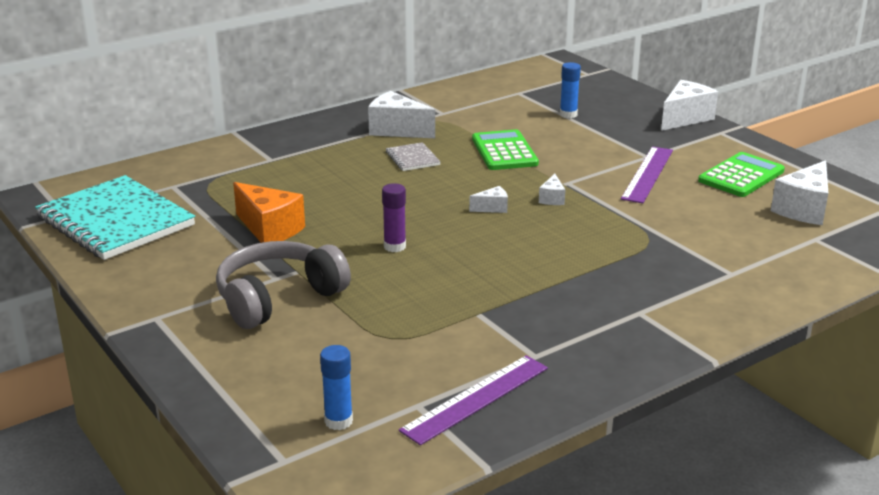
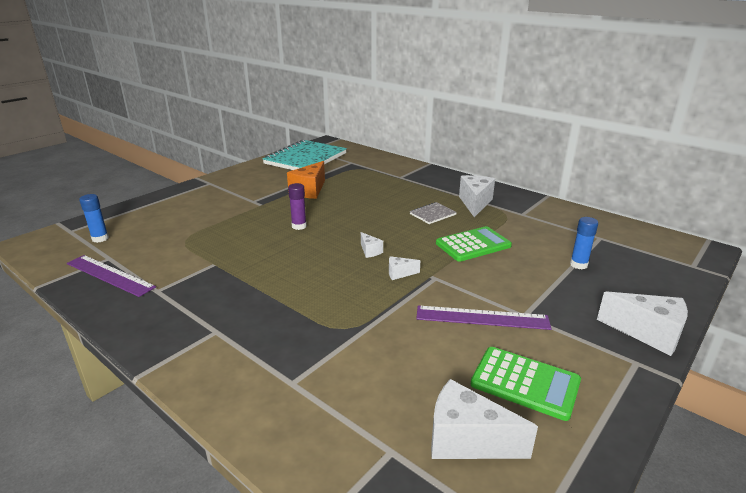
camera: 75 degrees right, 0 degrees up
grey headphones [216,241,351,329] -> none

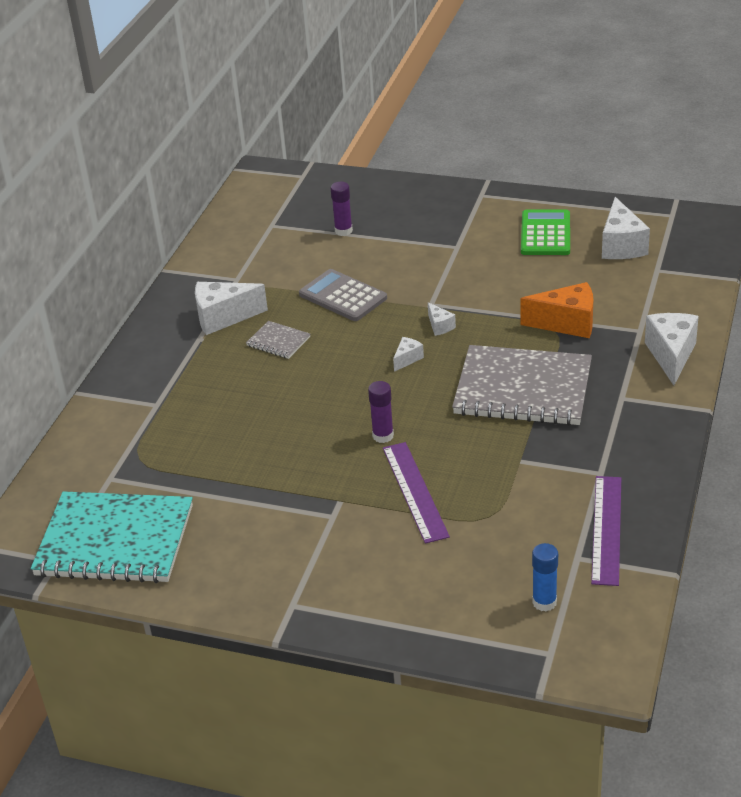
camera: 110 degrees left, 10 degrees up
orange cheese [287,161,325,199] -> orange cheese moved to [521,282,593,338]
purple ruler [416,306,551,330] -> purple ruler moved to [383,442,450,544]
green calculator [436,226,512,262] -> grey calculator [299,269,387,321]
blue glue stick [570,217,598,269] -> purple glue stick [331,182,353,236]
white cheese [597,291,688,356] -> white cheese moved to [645,313,699,385]
none -> grey notebook [452,345,592,426]

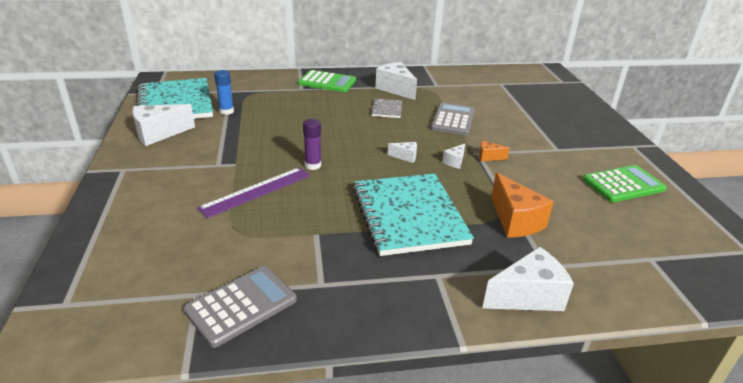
camera: 60 degrees right, 5 degrees down
purple glue stick [331,182,353,236] -> none
grey notebook [452,345,592,426] -> turquoise notebook [353,174,474,256]
blue glue stick [532,543,558,611] -> blue glue stick moved to [214,70,234,115]
purple ruler [591,476,621,586] -> grey calculator [183,266,297,348]
white cheese [602,197,650,259] -> white cheese moved to [132,104,195,146]
none -> green calculator [298,70,356,92]
none -> orange cheese [479,141,510,162]

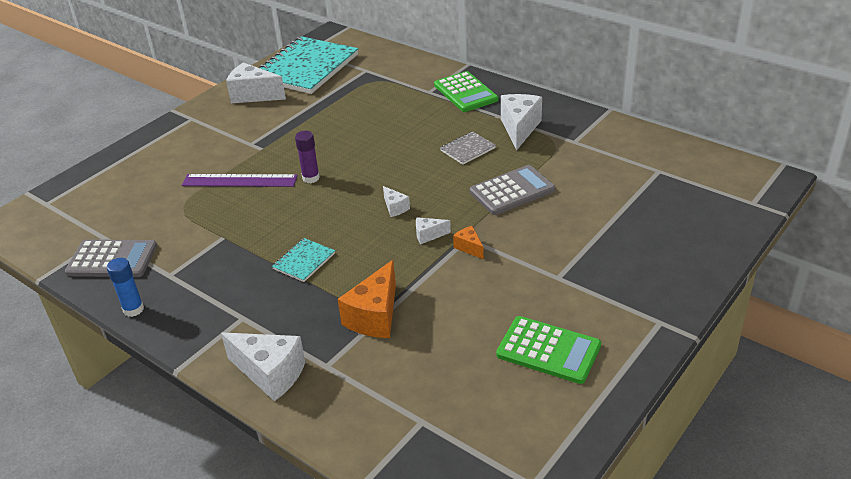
camera: 50 degrees right, 5 degrees up
blue glue stick [214,70,234,115] -> blue glue stick moved to [107,258,144,317]
turquoise notebook [353,174,474,256] -> turquoise notebook [272,238,335,282], size x0.43

